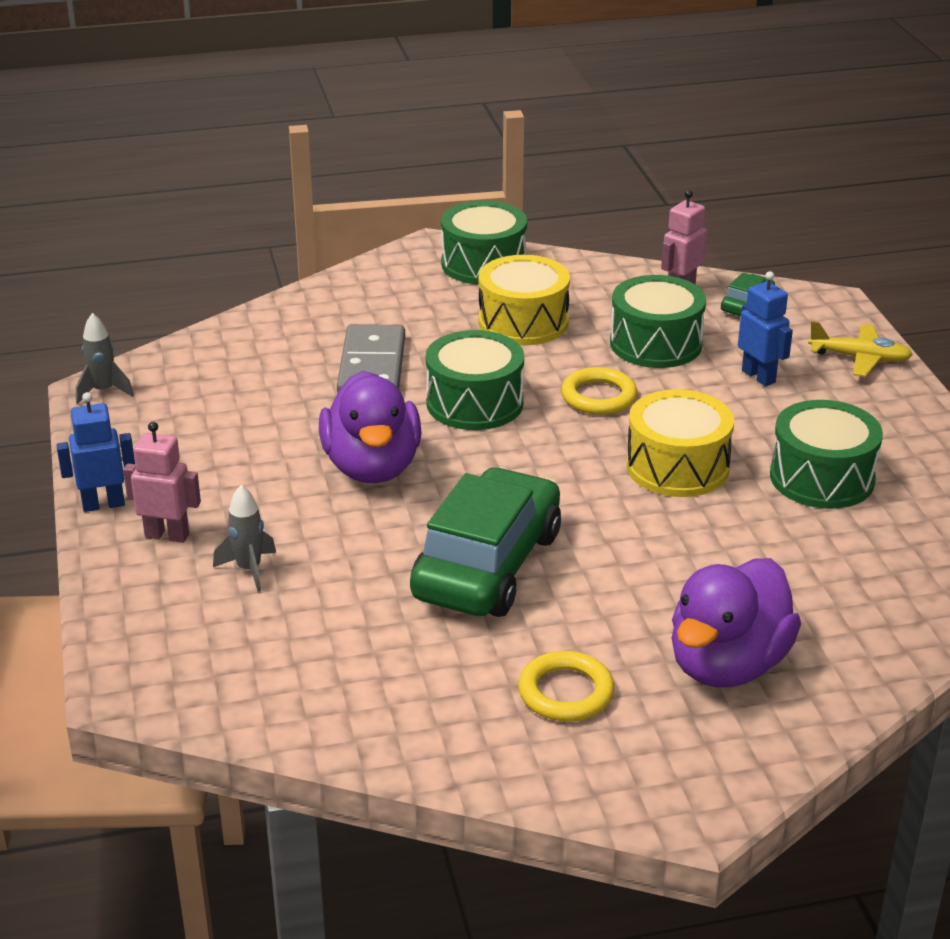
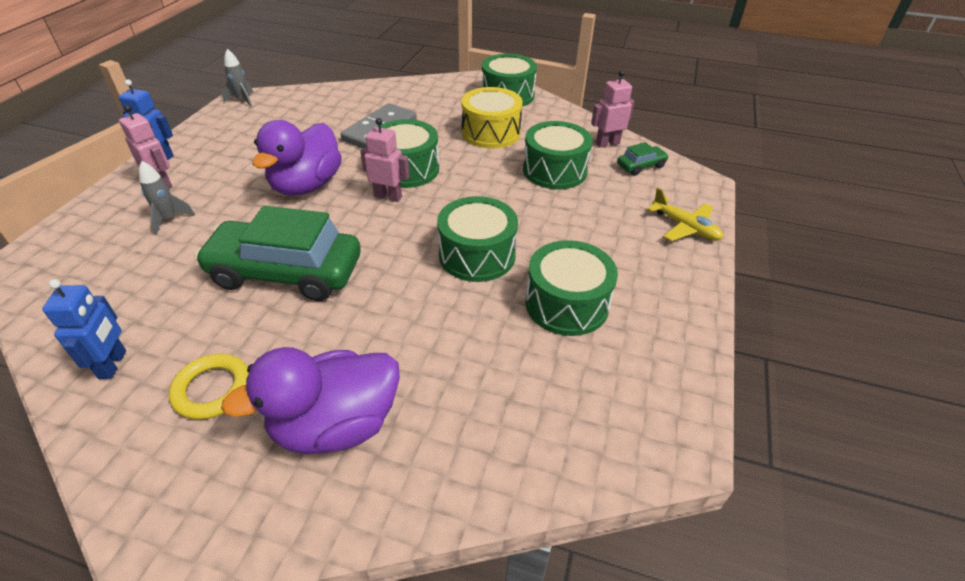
camera: 30 degrees right, 10 degrees up
green car [410,467,561,617] -> green car turned 135 degrees counterclockwise [195,206,361,301]
yellow ring [561,367,637,415] -> none
yellow drum [626,389,734,497] -> green drum [437,196,518,282]
blue robot [738,271,793,386] -> blue robot moved to [42,279,126,379]
none -> pink robot [360,118,410,202]

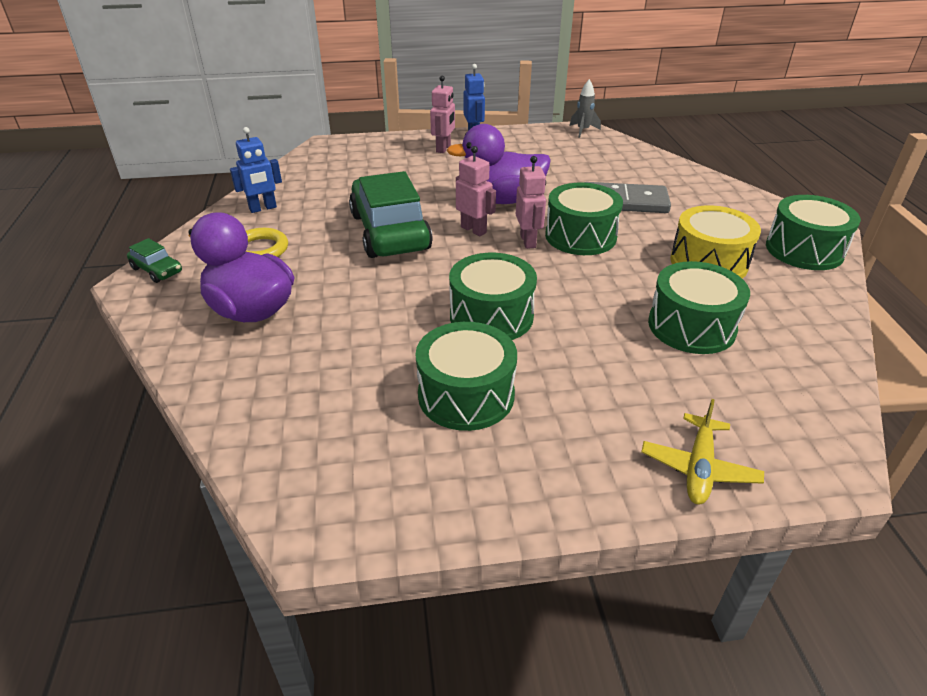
camera: 65 degrees right, 5 degrees down
grey rocket [139,161,195,235] -> none
pink robot [591,70,635,148] -> pink robot moved to [456,146,496,236]
green car [617,142,669,176] -> green car moved to [127,238,182,283]

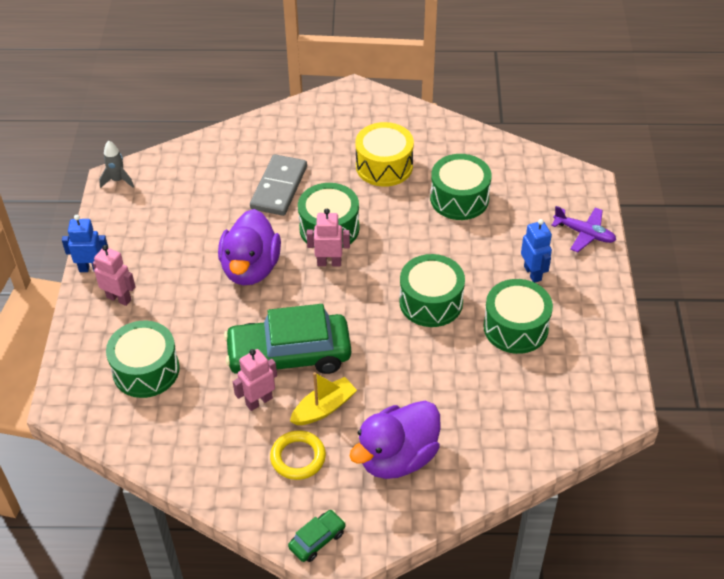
camera: 80 degrees left, 10 degrees up
blue robot [230,127,282,213] -> blue robot moved to [521,219,552,283]
pink robot [456,146,496,236] -> pink robot moved to [233,349,277,411]
yellow plane [641,399,764,505] -> purple plane [551,206,616,252]
green drum [766,195,861,270] -> green drum moved to [106,321,180,398]
none -> yellow boat [290,372,357,425]

